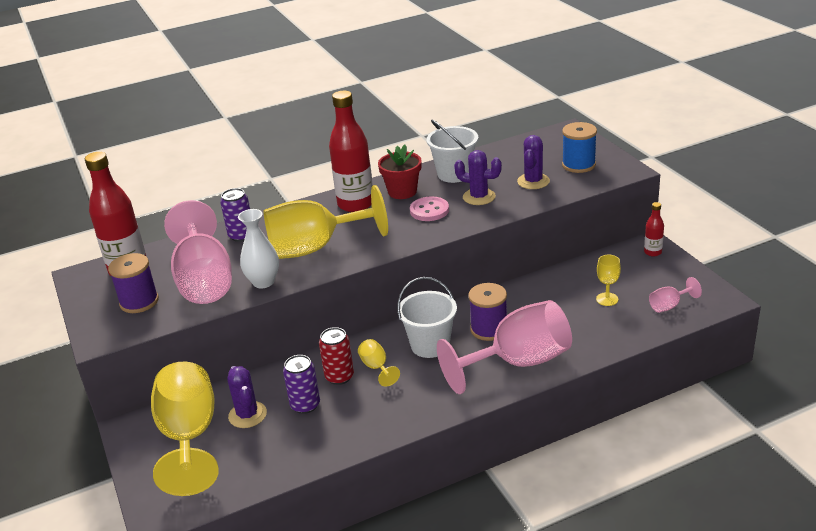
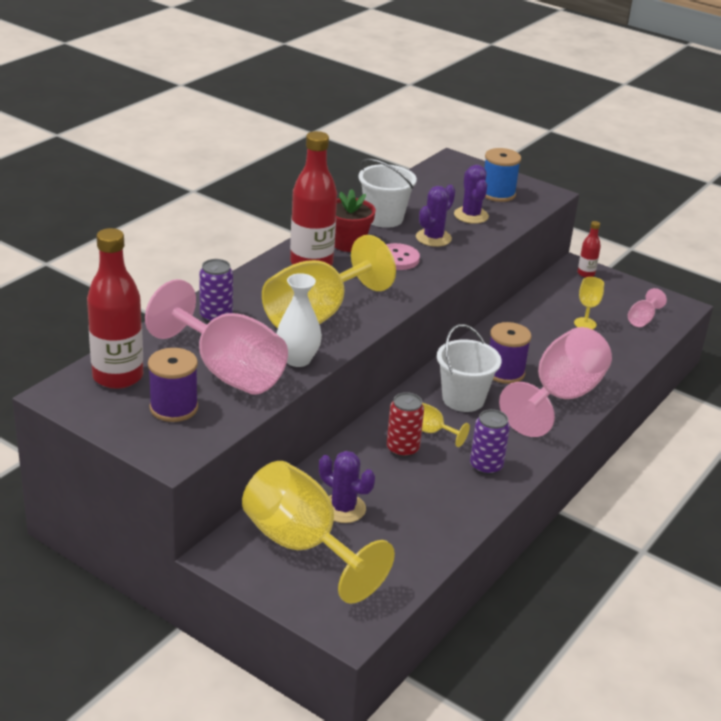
camera: 35 degrees left, 0 degrees up
purple can [283,355,320,414] -> purple can moved to [470,409,510,475]
purple cactus [454,150,502,205] -> purple cactus turned 45 degrees counterclockwise [416,185,456,247]

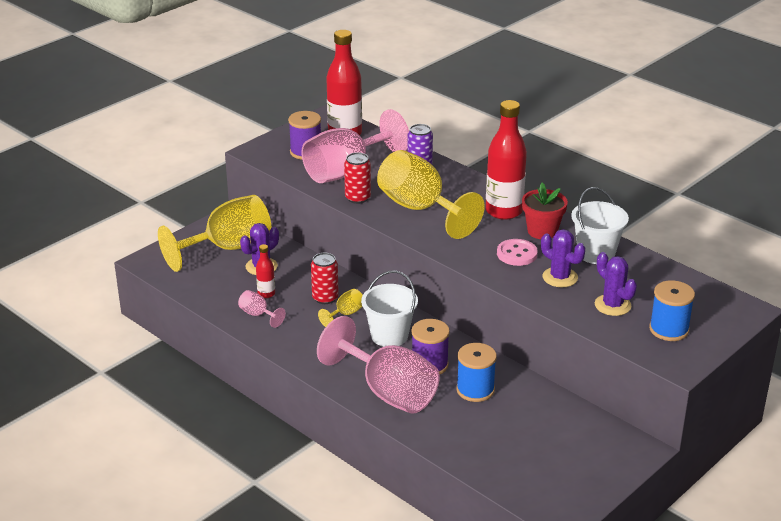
camera: 100 degrees right, 0 degrees up
white vase [277,273,322,367] -> red can [344,152,371,204]
purple cactus [454,165,489,224] -> purple cactus turned 60 degrees clockwise [595,252,637,316]
purple can [470,409,510,475] -> none
yellow goblet [574,277,604,330] -> none
red bottle [577,221,601,278] -> red bottle moved to [256,244,275,298]
pink goblet [628,288,667,327] -> pink goblet moved to [238,290,286,328]
none -> blue spool [456,343,497,402]

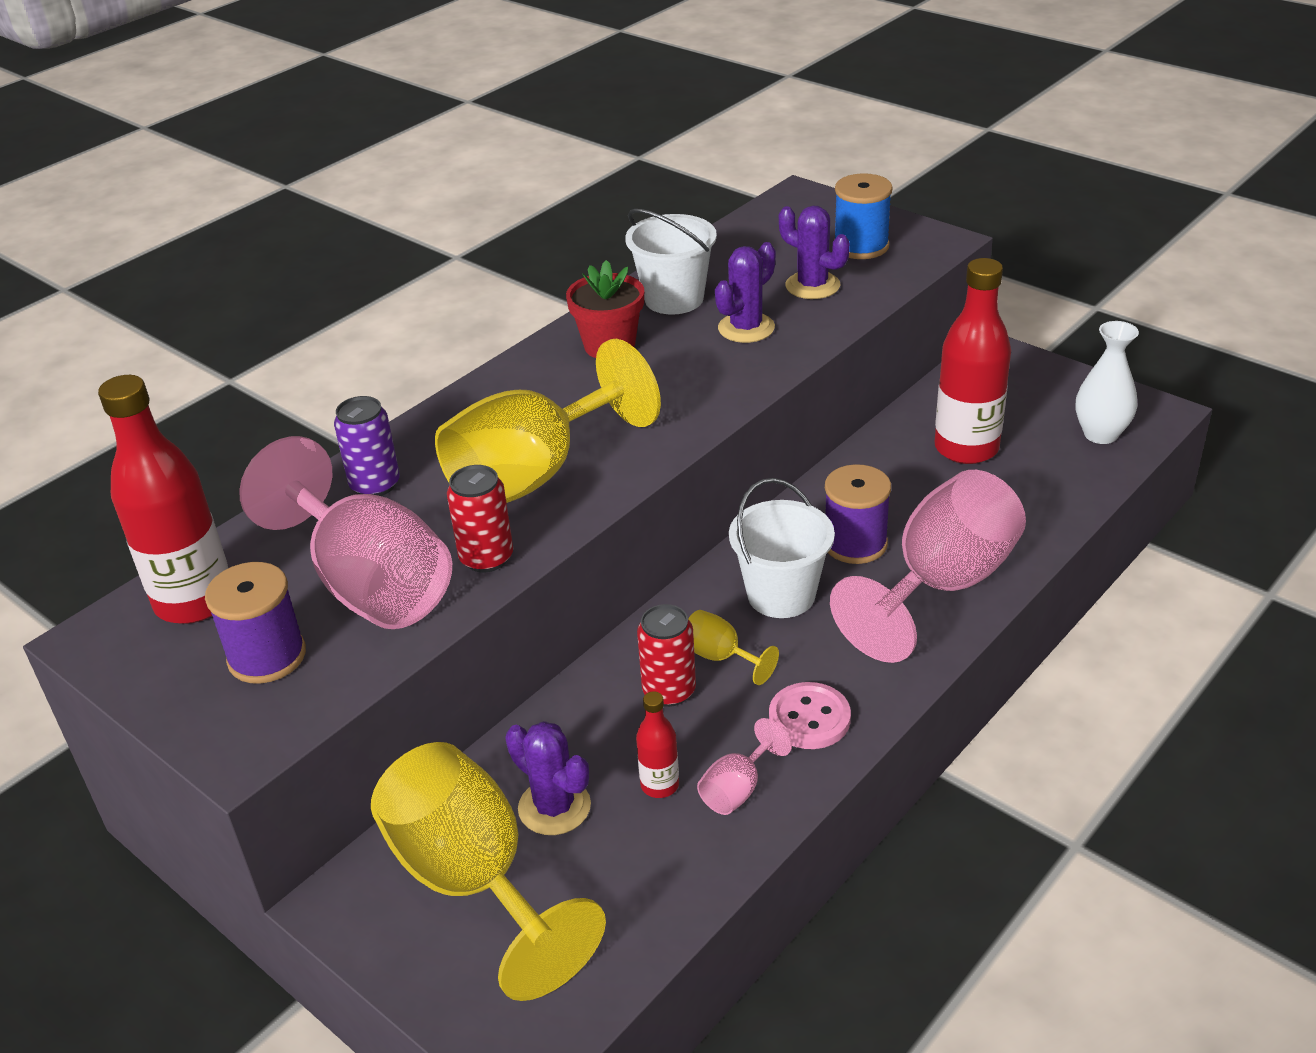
camera: 90 degrees left, 5 degrees up
blue spool [456,343,497,402] -> none
red bottle [486,100,527,220] -> red bottle moved to [935,258,1011,464]
pink button [497,239,538,266] -> pink button moved to [769,682,851,749]
purple cactus [595,252,637,316] -> purple cactus turned 75 degrees clockwise [779,206,850,299]
none -> white vase [1075,321,1139,444]

